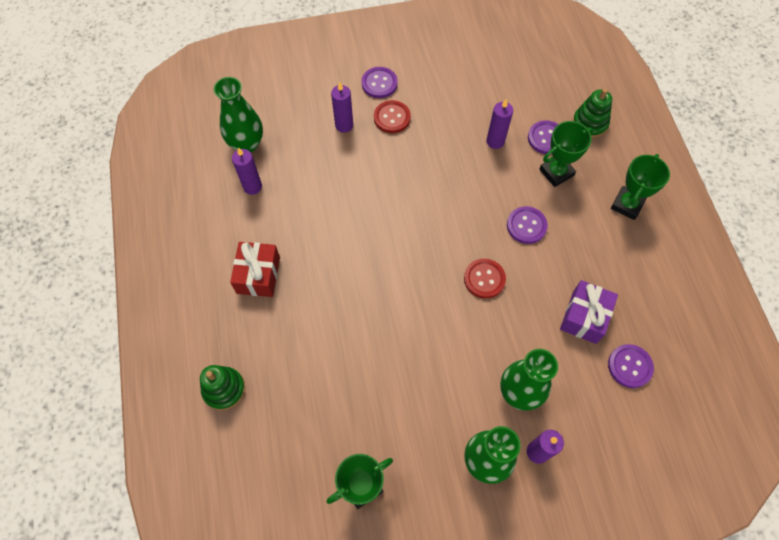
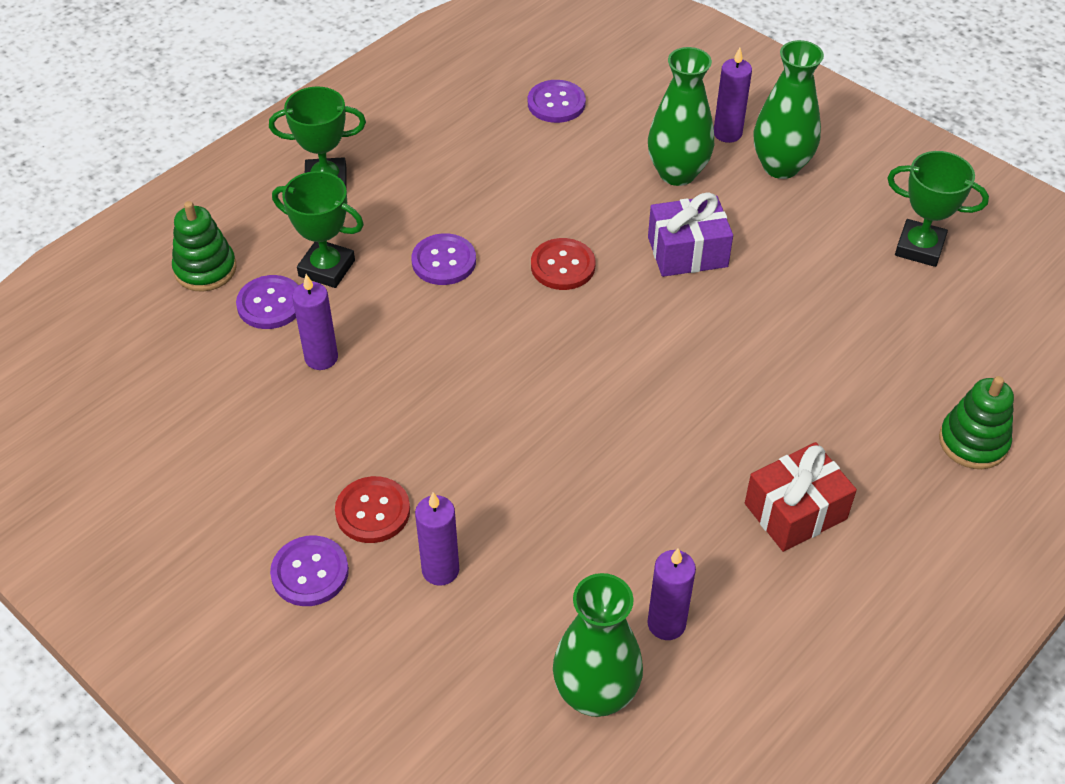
camera: 125 degrees left, 15 degrees down
purple gift [560,280,618,344] -> purple gift moved to [648,192,733,277]

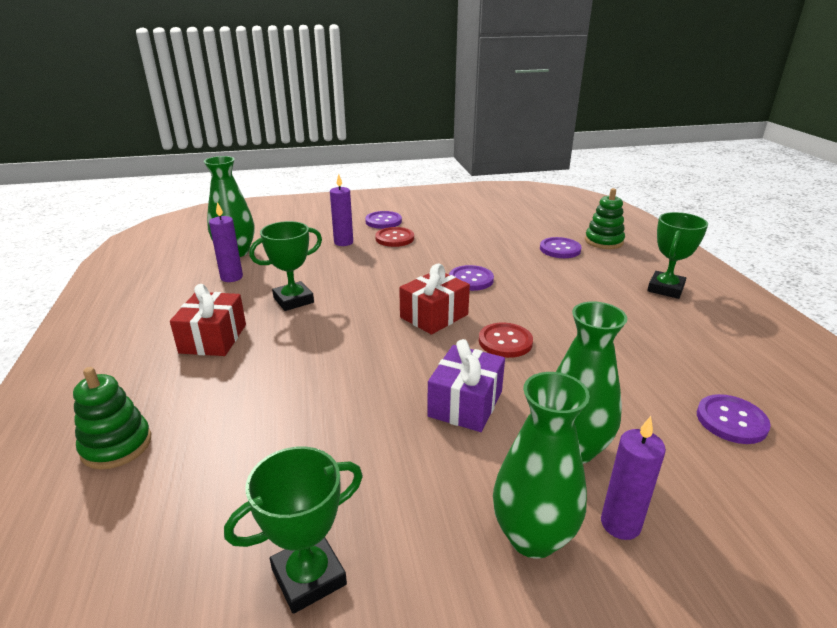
camera: 125 degrees right, 20 degrees down
green trophy [272,171,364,288] -> green trophy moved to [249,221,322,311]
purple candle [292,274,338,370] -> none
purple button [411,233,476,285] -> purple button moved to [449,265,494,291]
none -> red gift [399,263,470,335]

